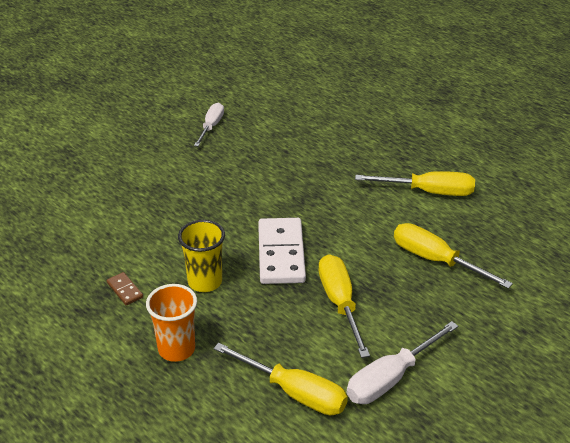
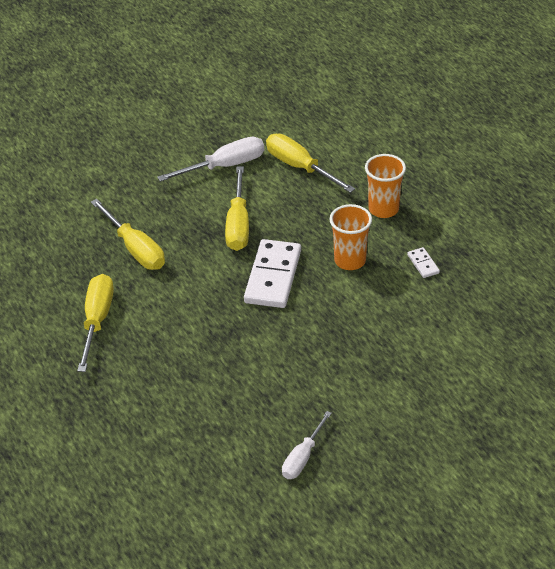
camera: 165 degrees left, 5 degrees up
brown domino [107,272,143,305] -> white domino [407,247,440,278]
yellow cup [178,220,225,292] -> orange cup [330,204,372,270]
yellow screwdriver [355,171,475,196] -> yellow screwdriver turned 75 degrees clockwise [77,274,114,372]

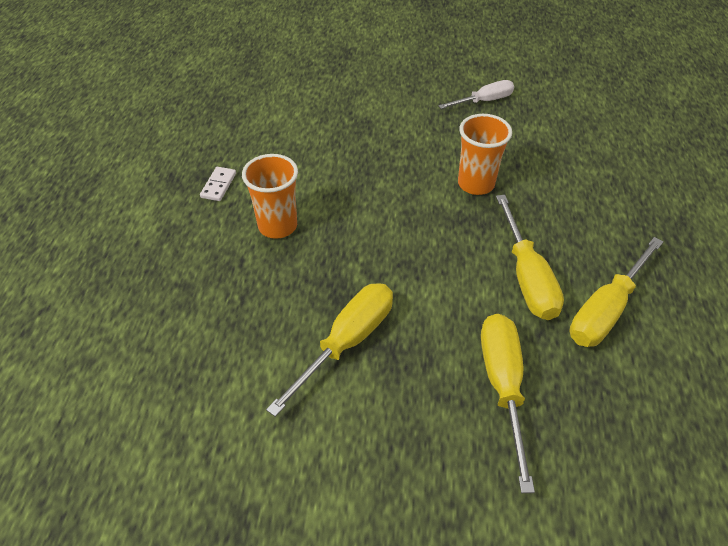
camera: 145 degrees left, 5 degrees up
white screwdriver [157,137,264,182] -> none
white domino [244,239,301,308] -> none
yellow screwdriver [266,134,355,193] -> yellow screwdriver moved to [496,195,564,320]
orange cup [365,154,406,218] -> orange cup moved to [458,114,512,195]

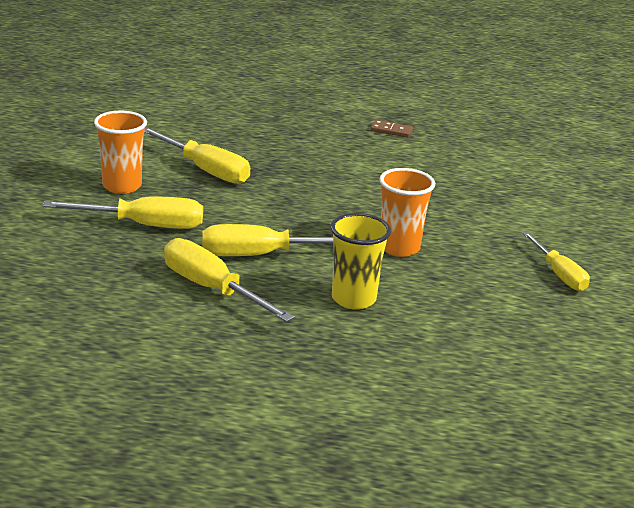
camera: 90 degrees right, 20 degrees down
white domino [200,167,236,201] -> brown domino [371,120,413,138]
orange cup [242,154,298,239] -> orange cup moved to [94,111,147,194]
white screwdriver [438,80,514,109] -> yellow screwdriver [522,232,590,291]
none -> yellow cup [330,213,391,310]

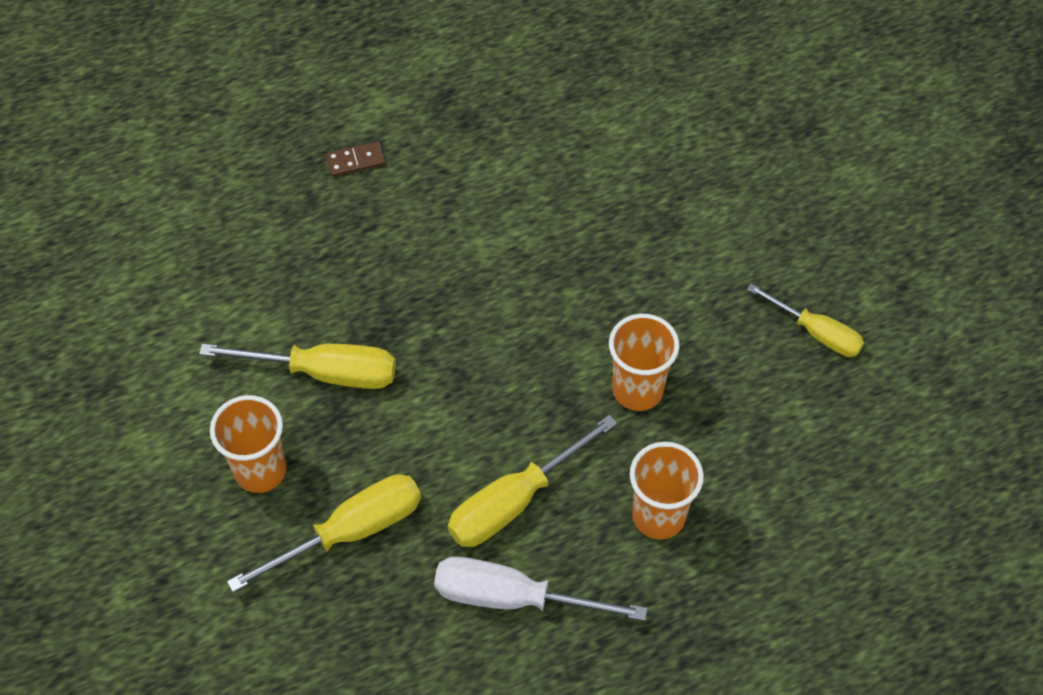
camera: 30 degrees left, 30 degrees up
yellow screwdriver [164,238,294,322] -> white screwdriver [434,557,647,621]
yellow cup [330,213,391,310] -> orange cup [630,442,704,540]
brown domino [371,120,413,138] -> brown domino moved to [326,141,385,177]

